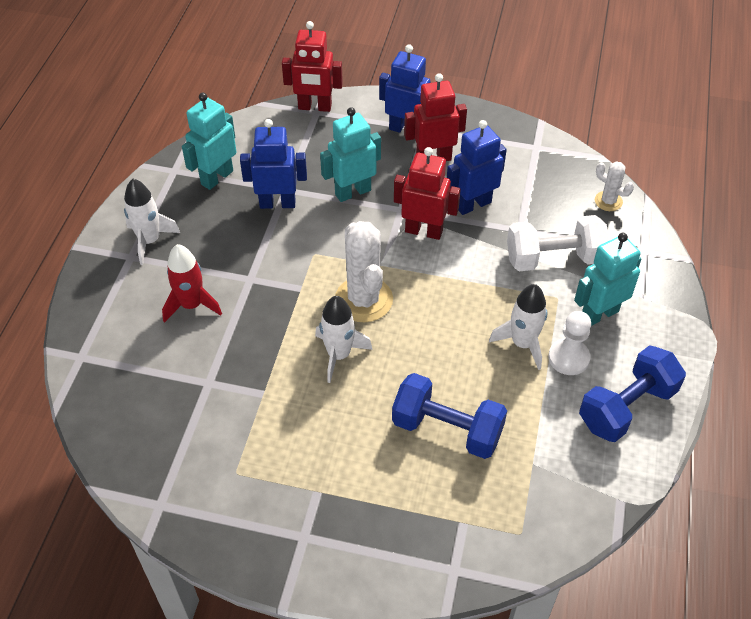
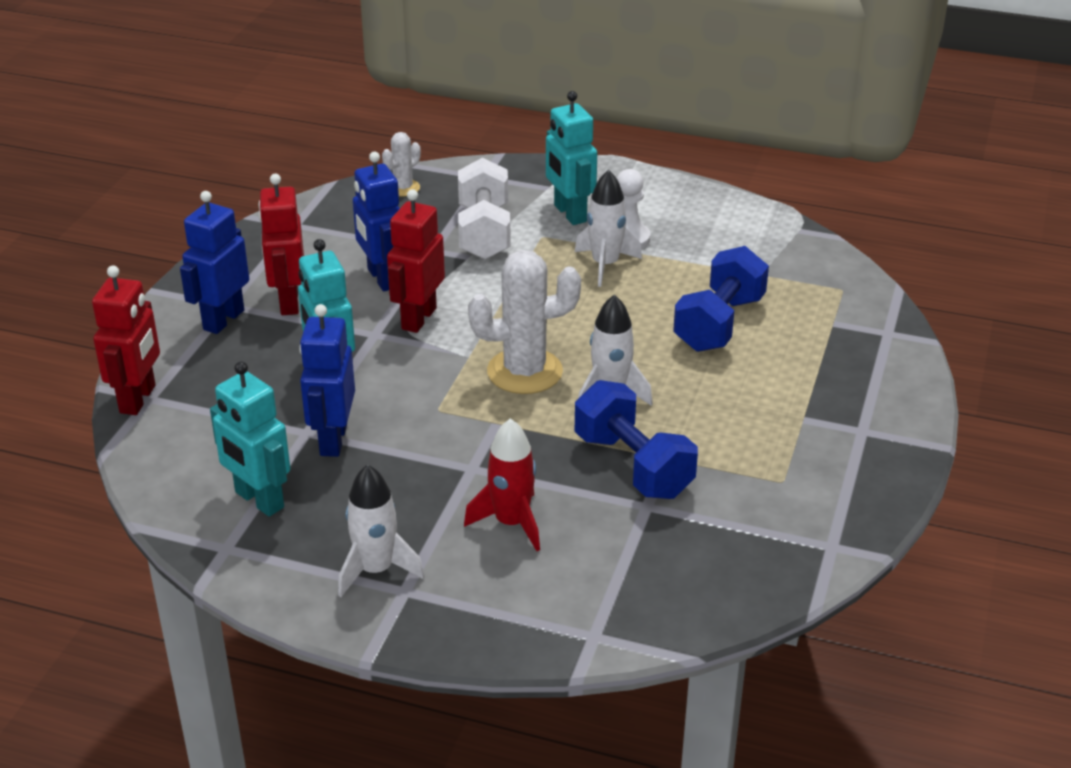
camera: 85 degrees left, 15 degrees down
blue dumbbell [579,345,686,442] -> blue dumbbell moved to [574,380,698,499]

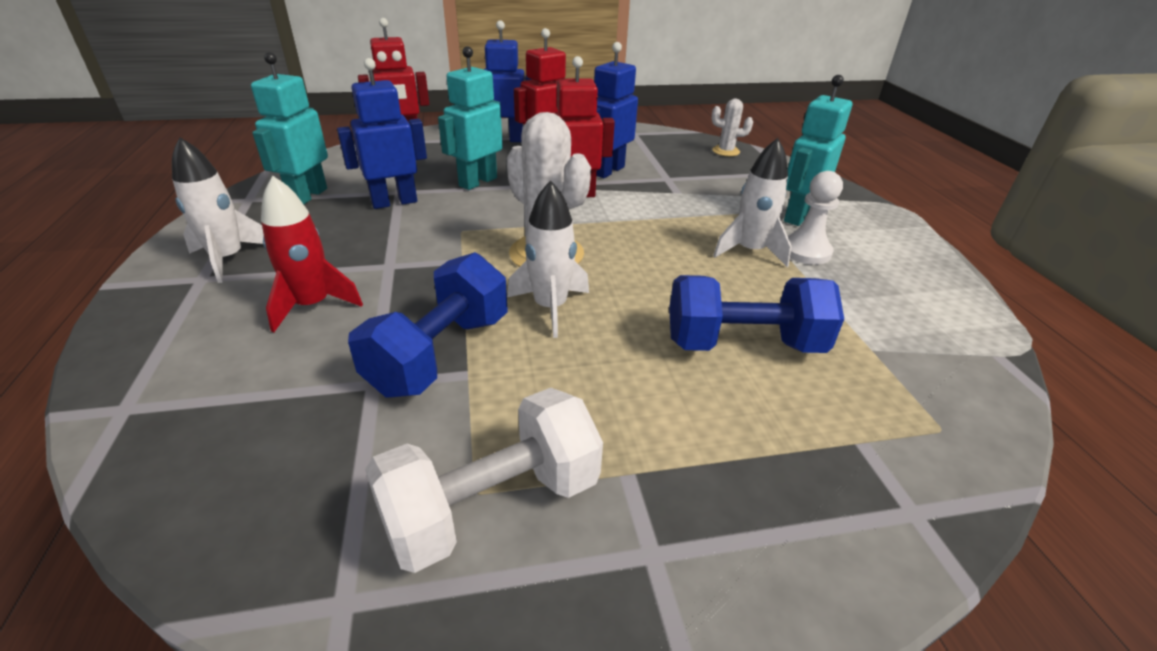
camera: 60 degrees right, 0 degrees up
white dumbbell [458,158,511,260] -> white dumbbell moved to [365,388,603,573]

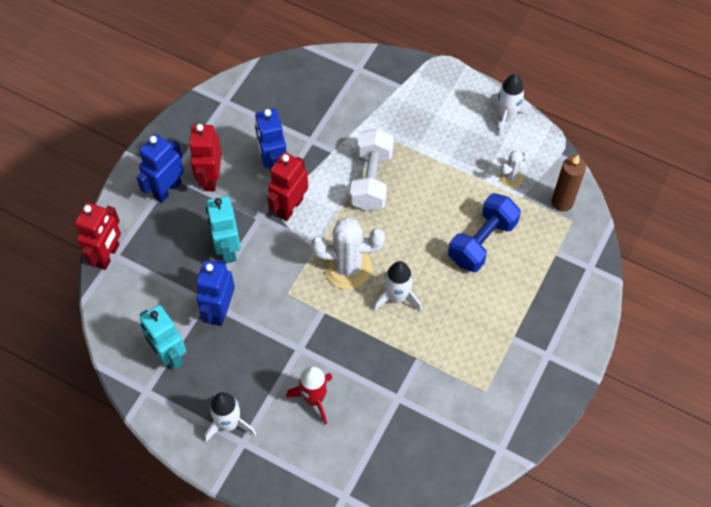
camera: 50 degrees left, 25 degrees up
blue dumbbell [348,252,508,397] -> none
white dumbbell [365,388,603,573] -> white dumbbell moved to [350,129,394,211]
white cactus [712,99,753,156] -> white cactus moved to [500,150,529,187]
white rocket [713,138,792,267] -> white rocket moved to [489,74,532,137]
turquoise robot [784,75,852,226] -> none
white pawn [787,171,843,265] -> none
none -> brown candle [552,155,586,212]

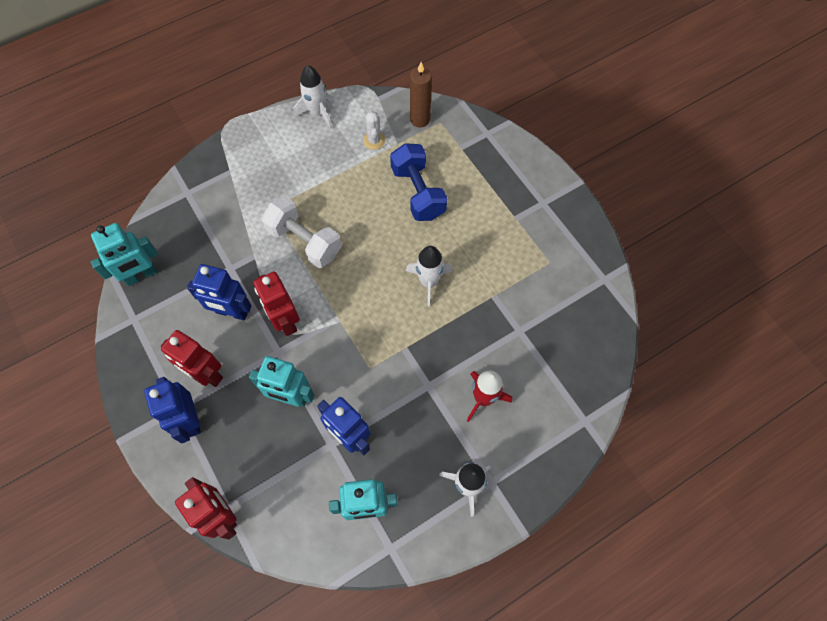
camera: 60 degrees left, 5 degrees up
white cactus [311,217,385,289] -> none
none -> turquoise robot [91,223,158,286]

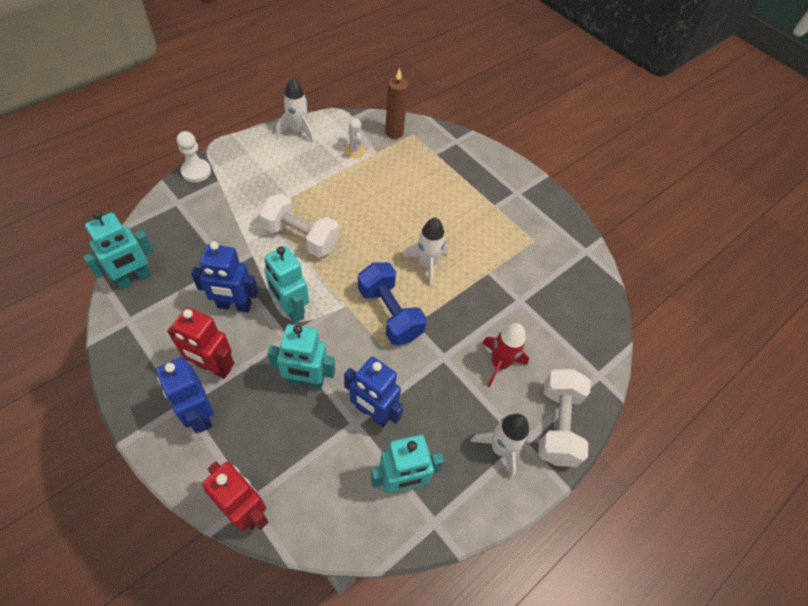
camera: 15 degrees left, 10 degrees down
red robot [253,272,300,336] -> turquoise robot [264,246,309,323]
blue dumbbell [390,143,447,221] -> blue dumbbell moved to [358,262,427,345]
none -> white pawn [177,131,211,182]
none -> white dumbbell [538,369,591,467]

